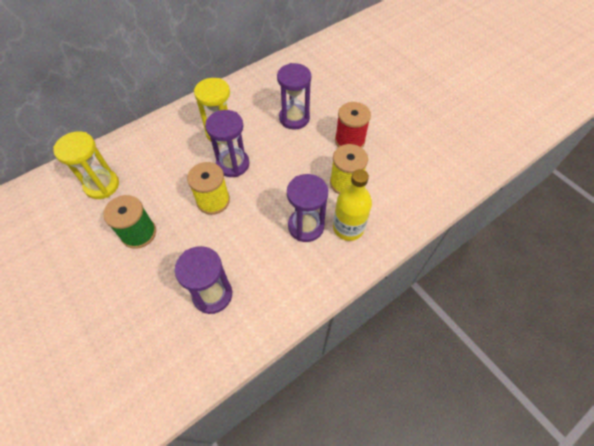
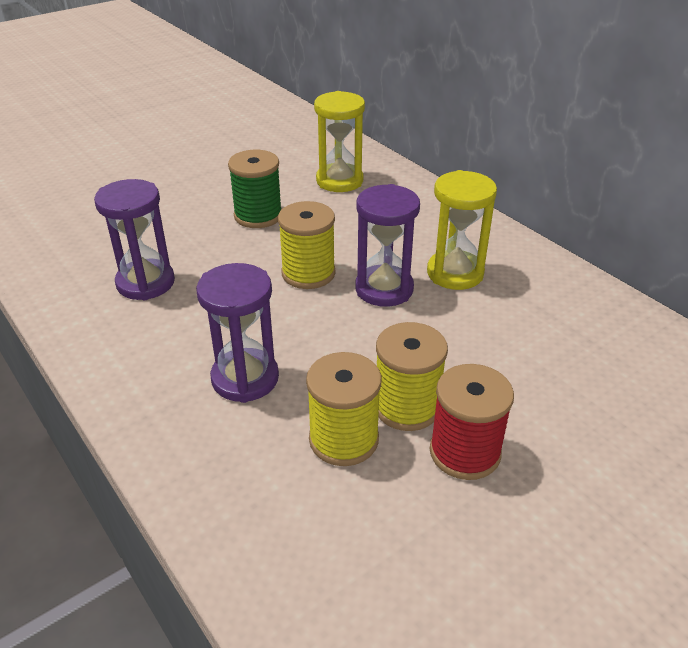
camera: 90 degrees right, 20 degrees down
purple hourglass [277,63,311,130] -> none
yellow bottle [333,169,372,241] -> none
none -> yellow spool [376,322,448,431]

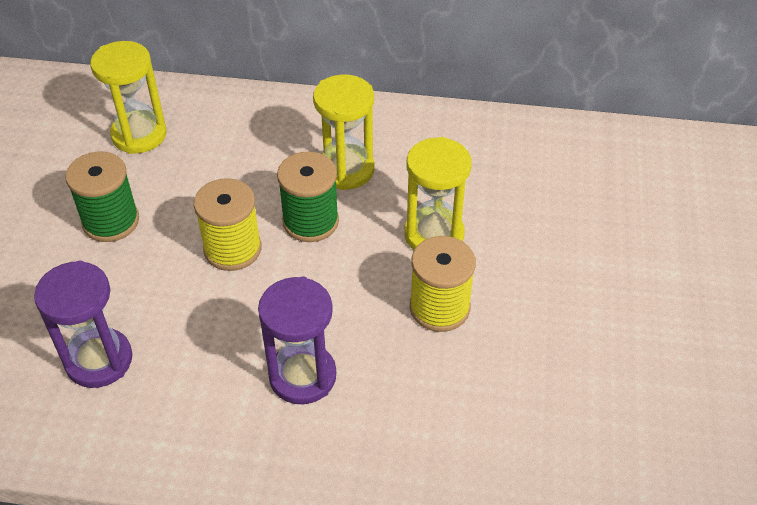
camera: 45 degrees left, 10 degrees up
yellow spool [306,352,382,466] -> none
purple hourglass [355,184,420,307] -> green spool [277,151,339,242]
red spool [430,364,514,480] -> none
none -> yellow hourglass [404,137,472,250]

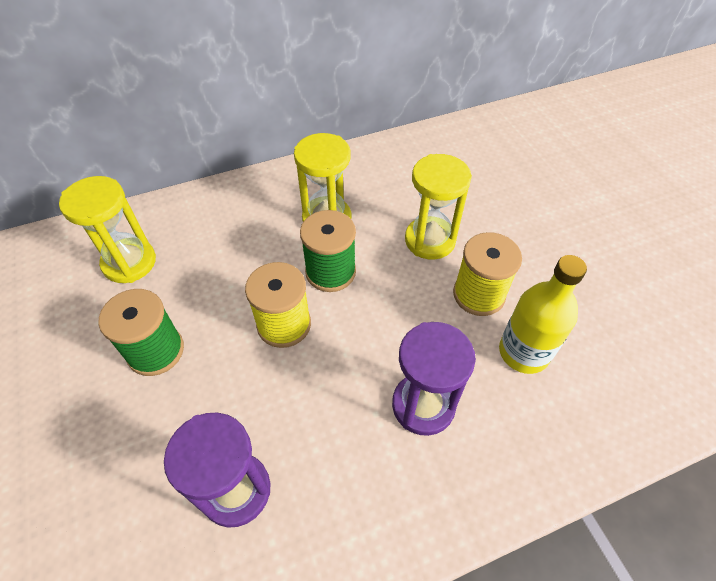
camera: 30 degrees left, 5 degrees up
none -> yellow bottle [499,255,587,374]

